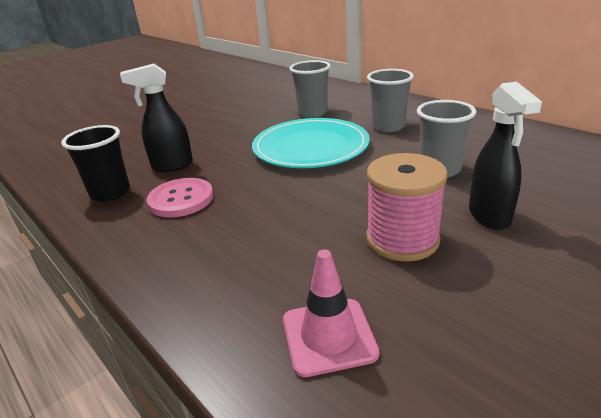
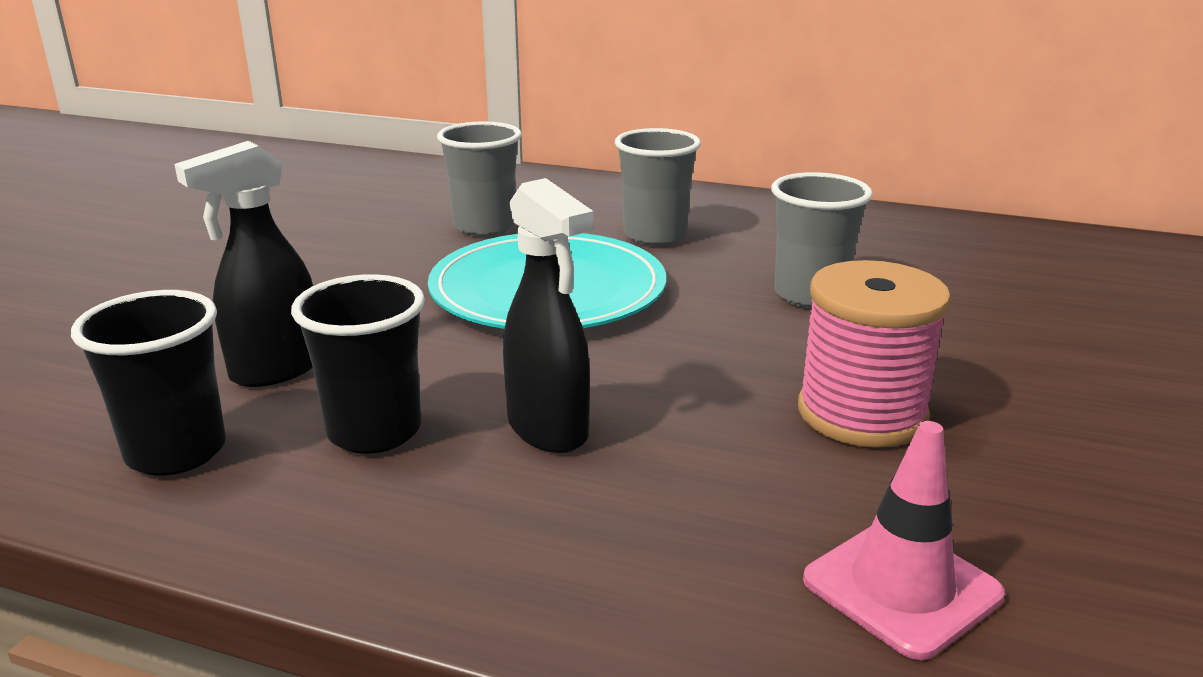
camera: 30 degrees left, 5 degrees down
pink button [147,178,214,218] -> black cup [291,274,425,454]
black spray bottle [469,82,542,230] -> black spray bottle moved to [503,178,594,453]

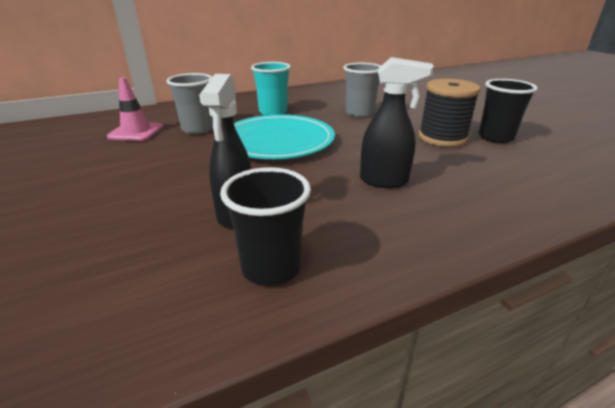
camera: 45 degrees left, 5 degrees up
black cup [291,274,425,454] -> black cup moved to [479,79,538,143]
grey cup [615,128,701,246] -> turquoise cup [251,62,291,115]
pink spool [798,260,951,448] -> black spool [418,79,481,147]
pink traffic cone [803,421,1005,660] -> pink traffic cone moved to [107,78,163,141]

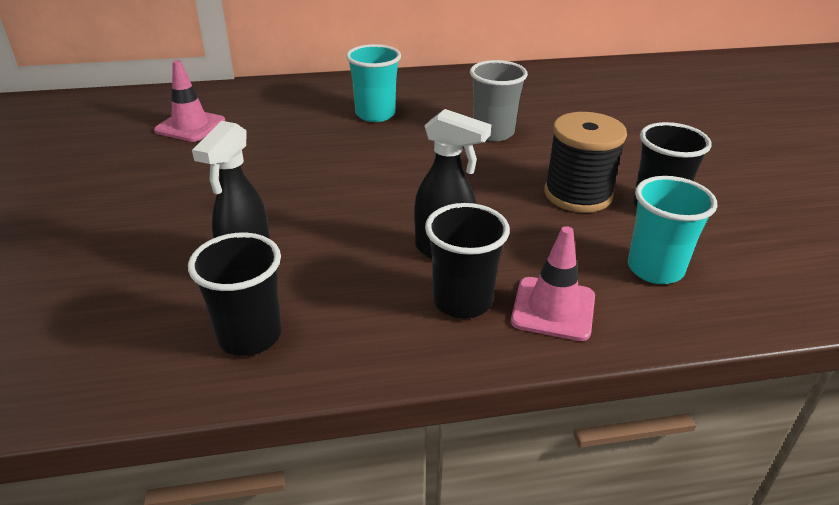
camera: 15 degrees right, 5 degrees up
grey cup [166,73,213,134] -> none
turquoise plate [234,114,335,159] -> none
none -> black cup [425,203,510,319]
none -> pink traffic cone [511,226,595,341]
none -> turquoise cup [628,176,717,284]

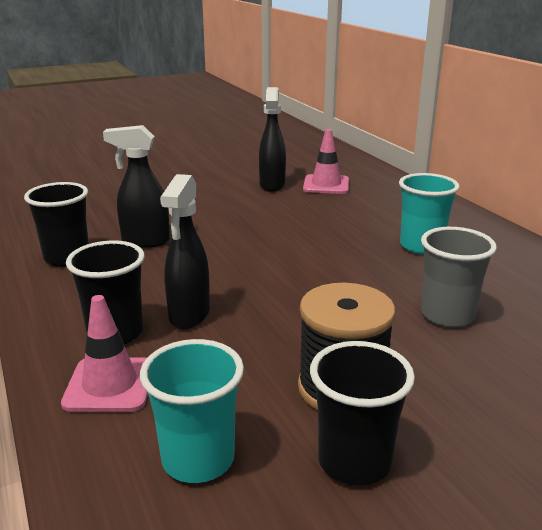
camera: 75 degrees right, 10 degrees down
none -> black spray bottle [259,87,286,192]

